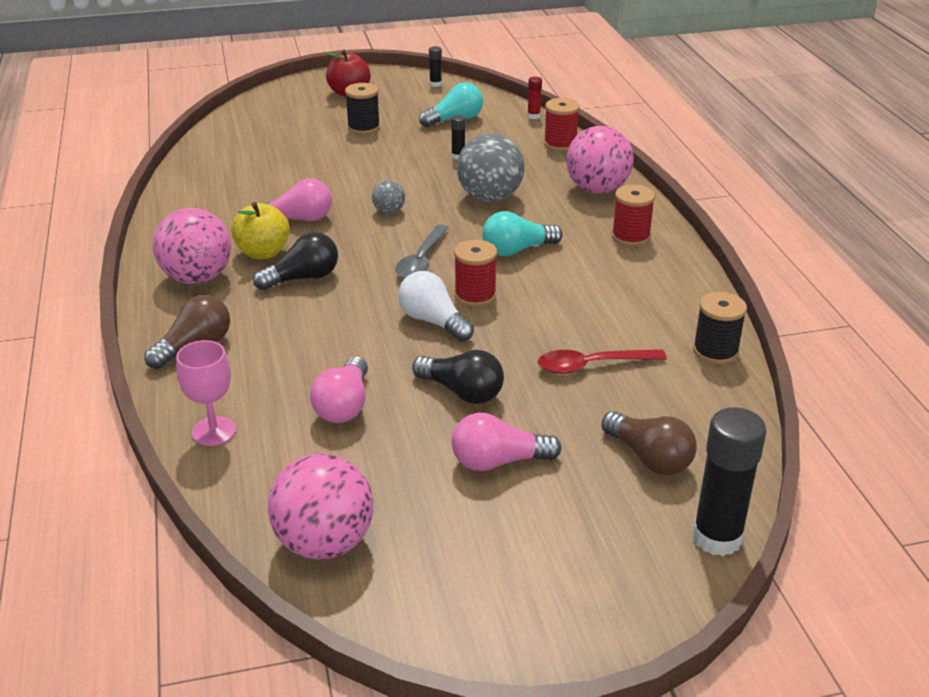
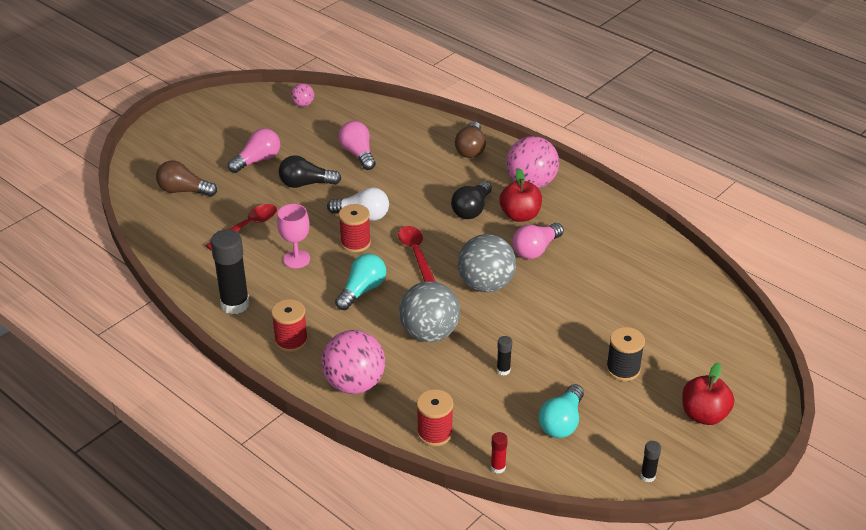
camera: 145 degrees right, 5 degrees up
pink goblet [176,340,236,446] -> pink goblet moved to [277,204,310,268]
yellow apple [231,202,290,259] -> red apple [500,168,542,222]
pink ball [268,454,373,560] -> pink ball [291,83,314,107], size x0.49
grey ball [372,180,405,214] -> grey ball [458,234,516,293], size x2.06
grey spoon [395,224,449,279] -> red spoon [398,226,436,282]
black spool [693,292,747,364] -> none
black glue stick [693,407,766,556] -> black glue stick moved to [211,229,249,314]

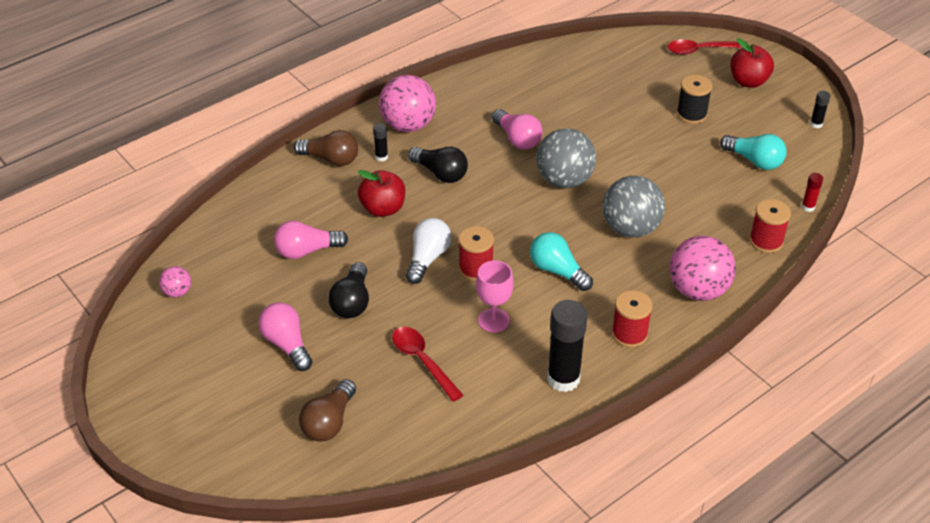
camera: 80 degrees left, 5 degrees up
red spoon [398,226,436,282] -> red spoon moved to [668,40,748,55]
black glue stick [497,336,512,376] -> black glue stick moved to [373,123,388,161]
red apple [500,168,542,222] -> red apple moved to [358,170,405,217]

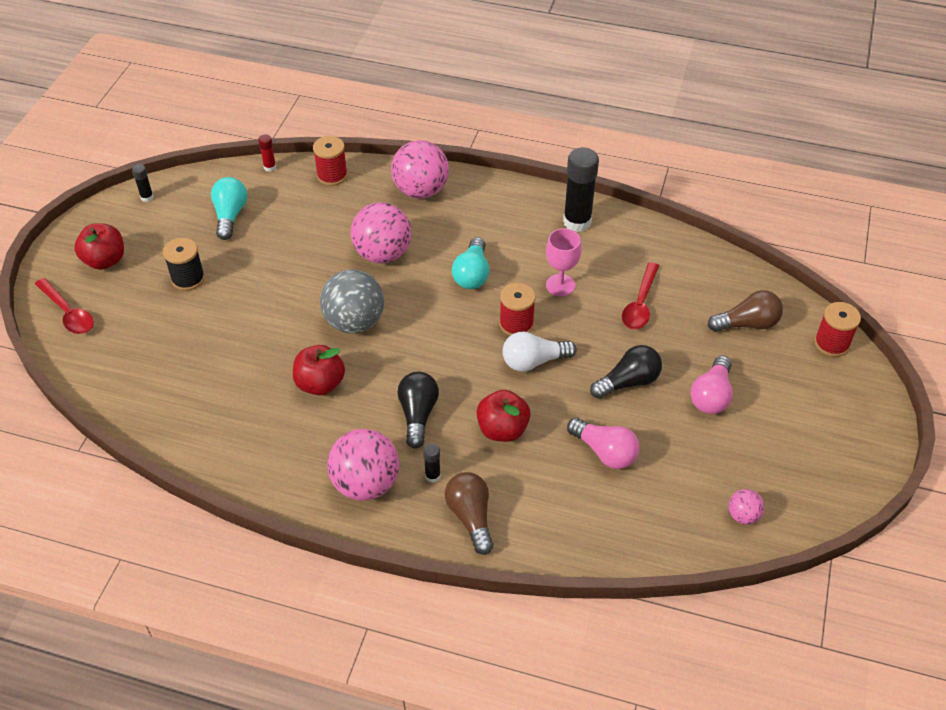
camera: 125 degrees left, 5 degrees up
pink light bulb [492,109,543,149] -> red apple [293,345,345,396]
grey ball [603,176,665,238] -> pink ball [351,202,412,263]
red spool [612,290,653,348] -> red spool moved to [814,302,861,357]

